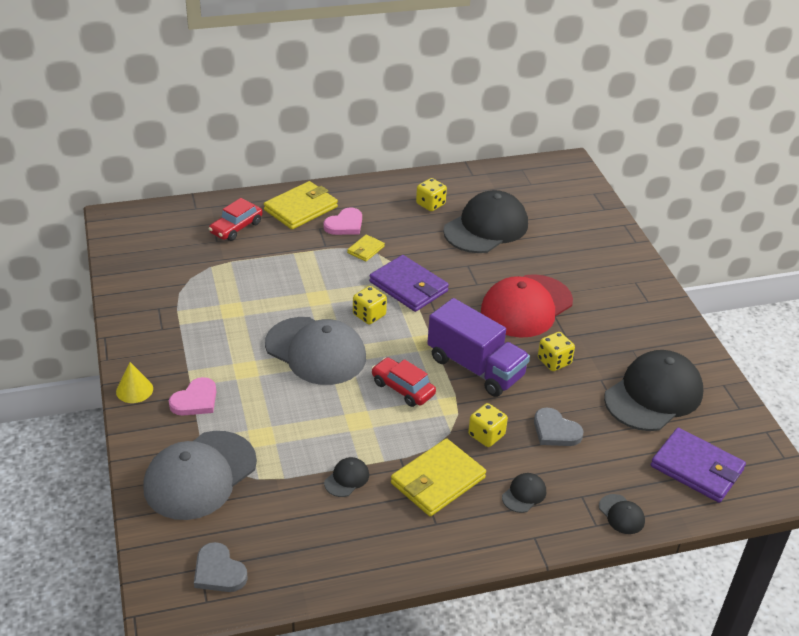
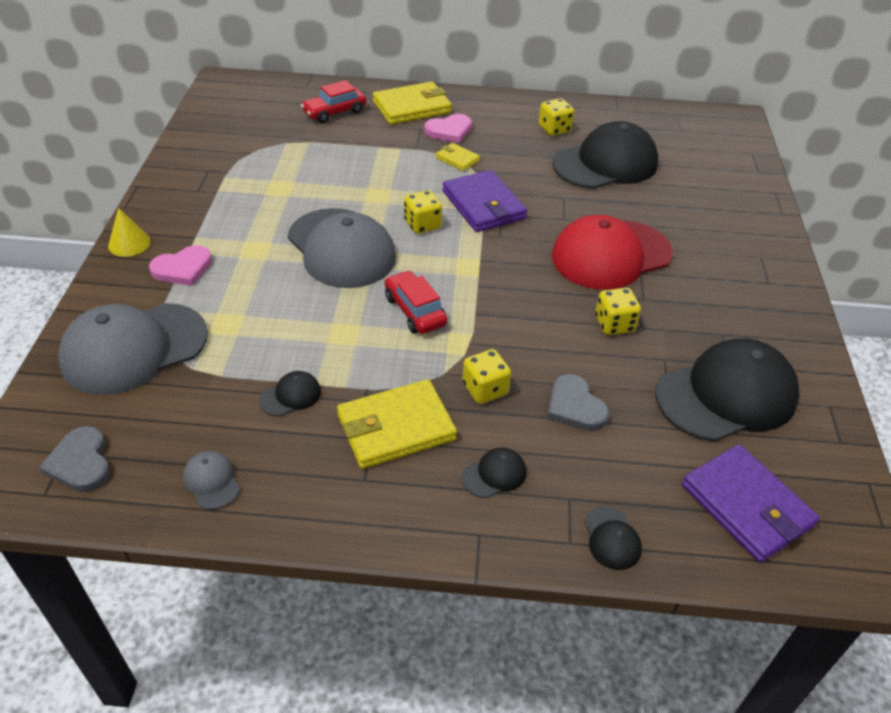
camera: 20 degrees right, 5 degrees up
yellow wallet [347,235,385,261] -> yellow wallet turned 75 degrees clockwise [436,143,480,171]
purple truck [427,298,530,397] -> none
none -> grey cap [183,451,240,510]

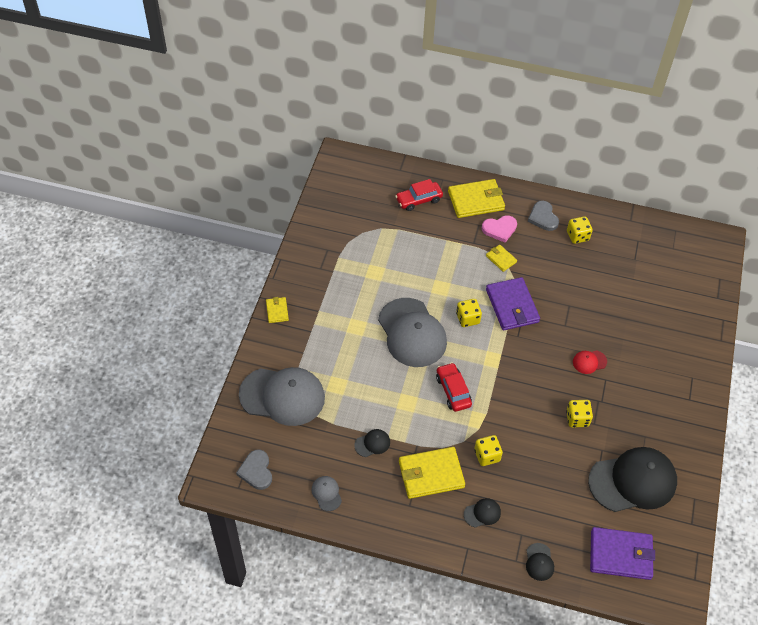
camera: 10 degrees right, 10 degrees up
grey cap [58,303,208,395] -> grey cap turned 150 degrees counterclockwise [239,367,325,426]
yellow cone [108,208,151,257] -> yellow wallet [266,297,289,323]
pink heart [149,245,212,286] -> none
grey heart [547,374,609,431] -> grey heart moved to [528,201,559,231]
black cap [552,121,658,189] -> none
red cap [552,215,673,290] -> red cap [573,350,607,374], size x0.42
purple wallet [682,444,820,563] -> purple wallet turned 60 degrees counterclockwise [590,527,655,580]

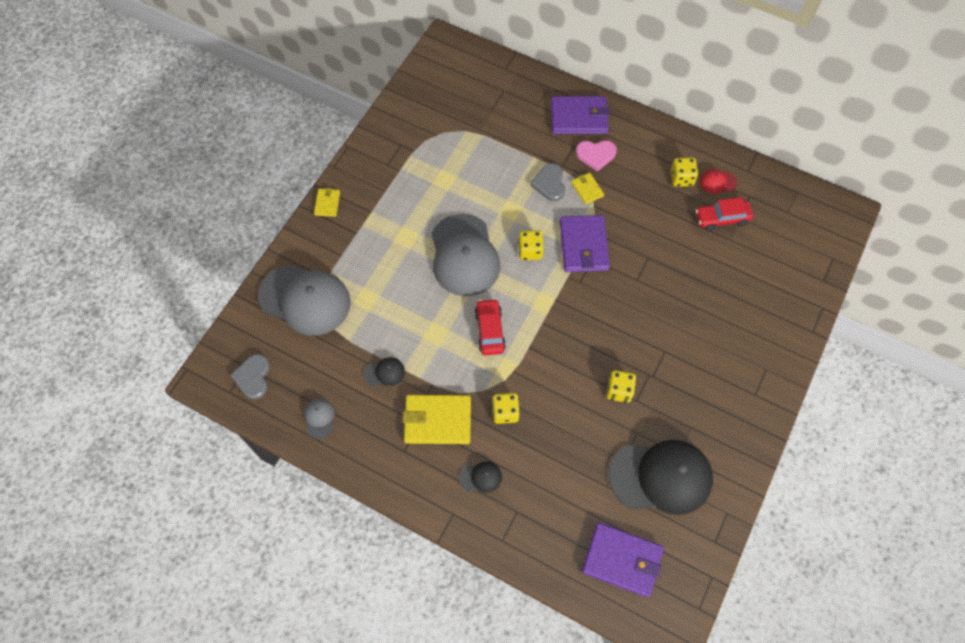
camera: 15 degrees right, 10 degrees up
red car [395,179,443,211] -> red car moved to [696,197,753,231]
yellow wallet [448,179,505,218] -> purple wallet [551,96,610,134]
black cap [526,543,554,581] -> none
grey heart [528,201,559,231] -> grey heart moved to [530,163,565,201]
red cap [573,350,607,374] -> red cap moved to [700,169,737,194]

